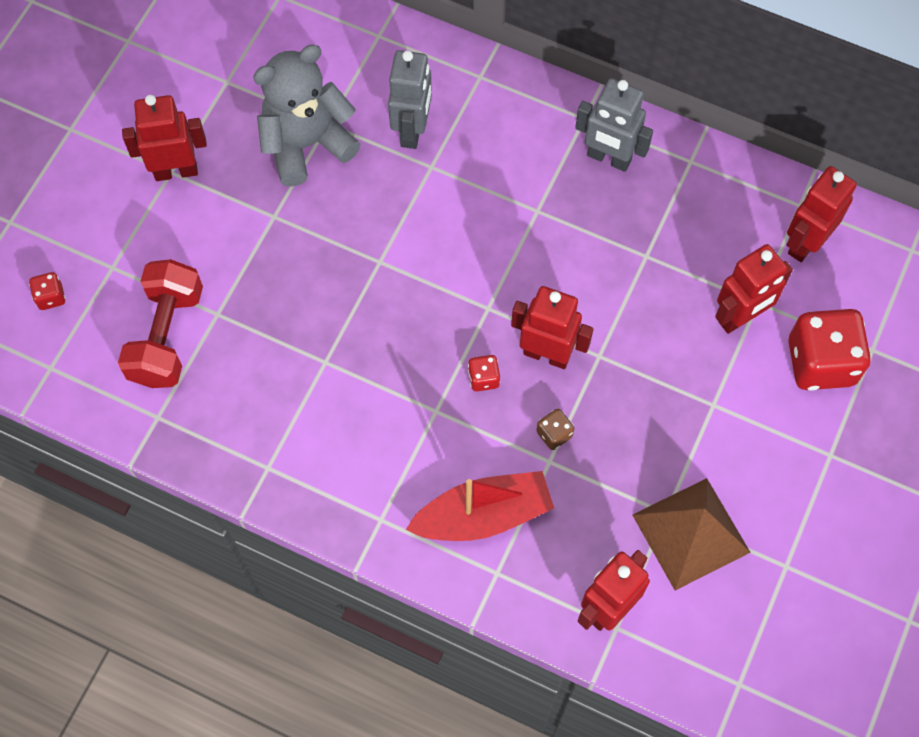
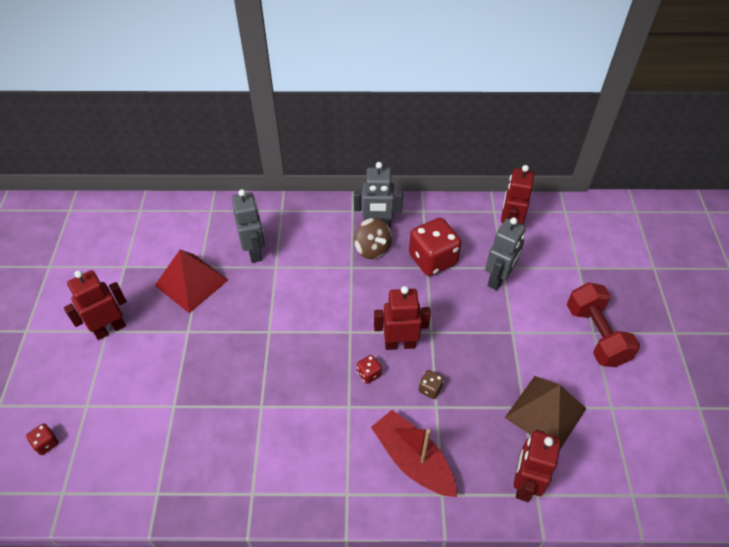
camera: 25 degrees left, 15 degrees down
red dumbbell [118,259,203,388] -> red dumbbell moved to [567,282,640,367]
grey teddy bear [253,44,361,187] -> red pyramid [155,250,228,313]
red boat [406,471,554,541] -> red boat turned 90 degrees counterclockwise [371,410,457,497]
red robot [715,244,793,334] -> grey robot [485,217,526,290]
red dice [788,309,871,391] -> red dice moved to [409,218,461,276]
none -> brown spinning top [354,218,392,259]

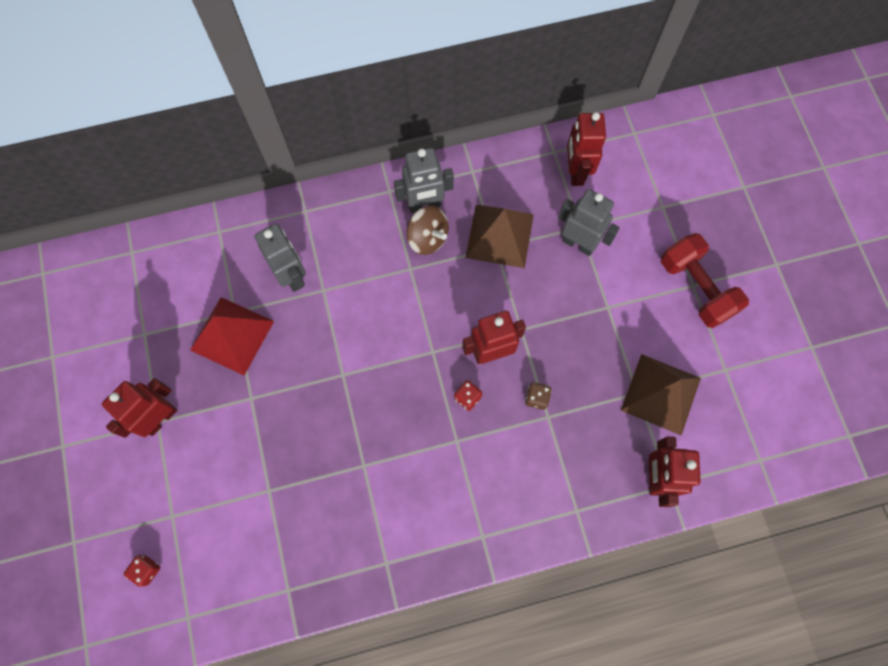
camera: 15 degrees left, 20 degrees up
red boat [371,410,457,497] -> none
red dice [409,218,461,276] -> brown pyramid [465,205,534,268]
grey robot [485,217,526,290] -> grey robot turned 75 degrees counterclockwise [558,189,620,256]

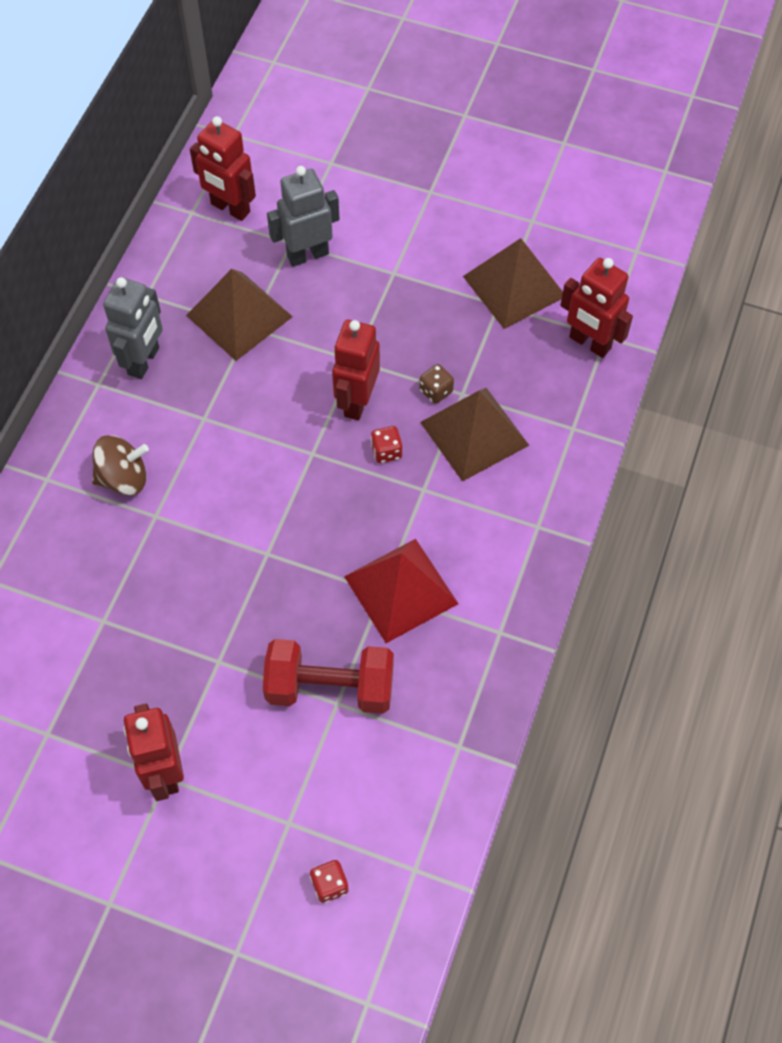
camera: 55 degrees left, 10 degrees down
red pyramid [190,297,274,375] -> red pyramid moved to [344,539,458,643]
grey robot [254,224,306,292] -> none
brown spinning top [406,206,449,255] -> brown spinning top moved to [92,435,149,495]
red dumbbell [661,233,749,328] -> red dumbbell moved to [263,639,394,714]
none -> brown pyramid [420,388,529,482]

